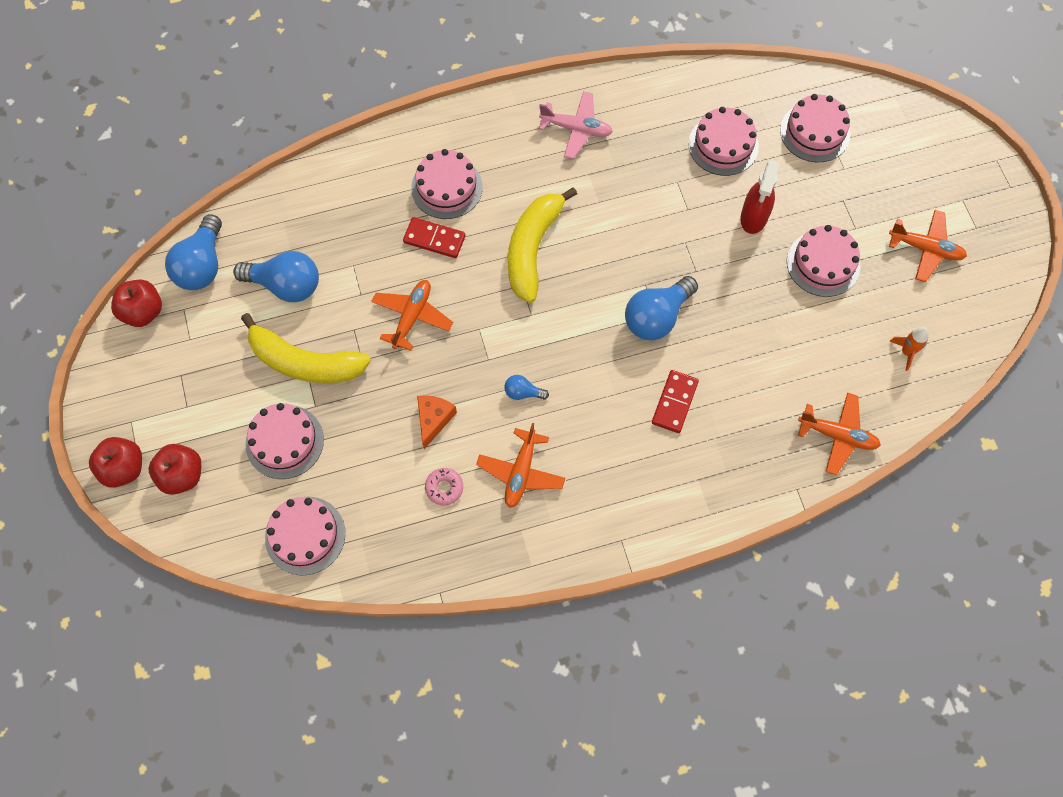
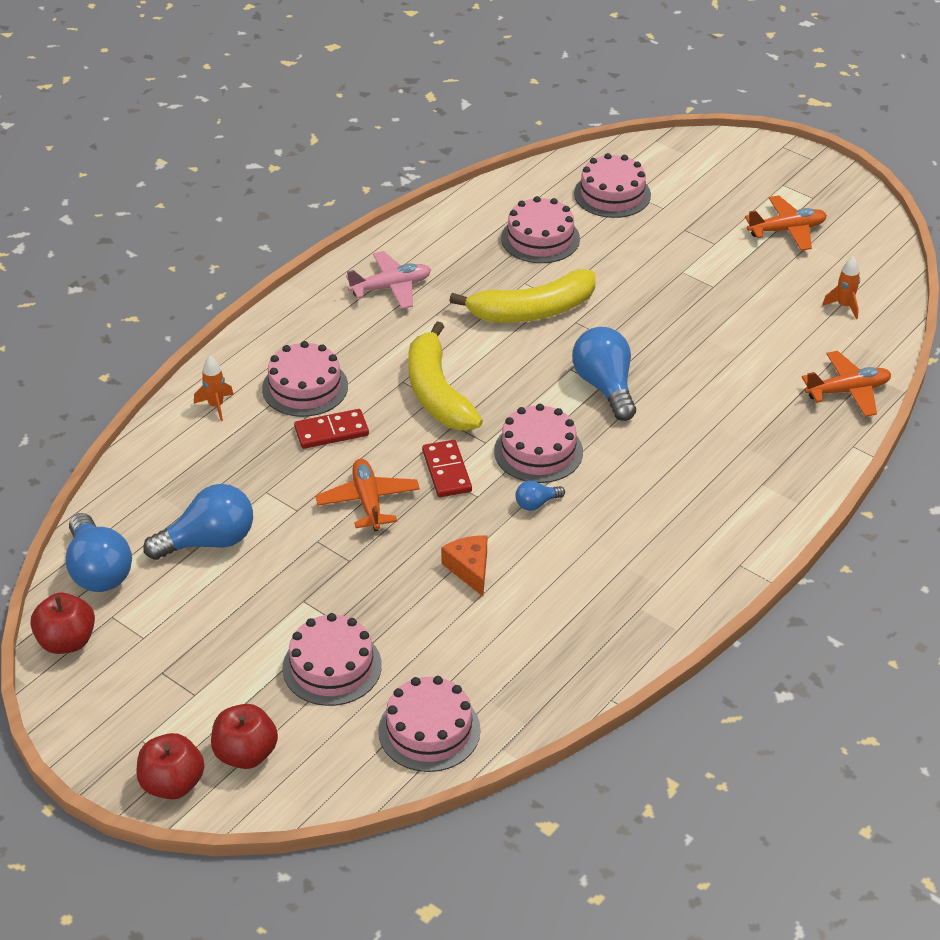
camera: 35 degrees left, 25 degrees down
yellow banana [241,313,371,383] -> yellow banana moved to [449,269,596,322]
pink donut [425,468,463,505] -> none
orange plane [476,423,565,508] -> none
blue light bulb [625,276,698,341] -> blue light bulb turned 150 degrees clockwise [572,327,636,421]
red domino [652,370,699,433] -> red domino moved to [422,440,472,497]
red spray bottle [740,160,779,234] -> none
pink cake [787,225,861,297] -> pink cake moved to [494,404,583,483]
none -> orange rocket [194,356,234,421]

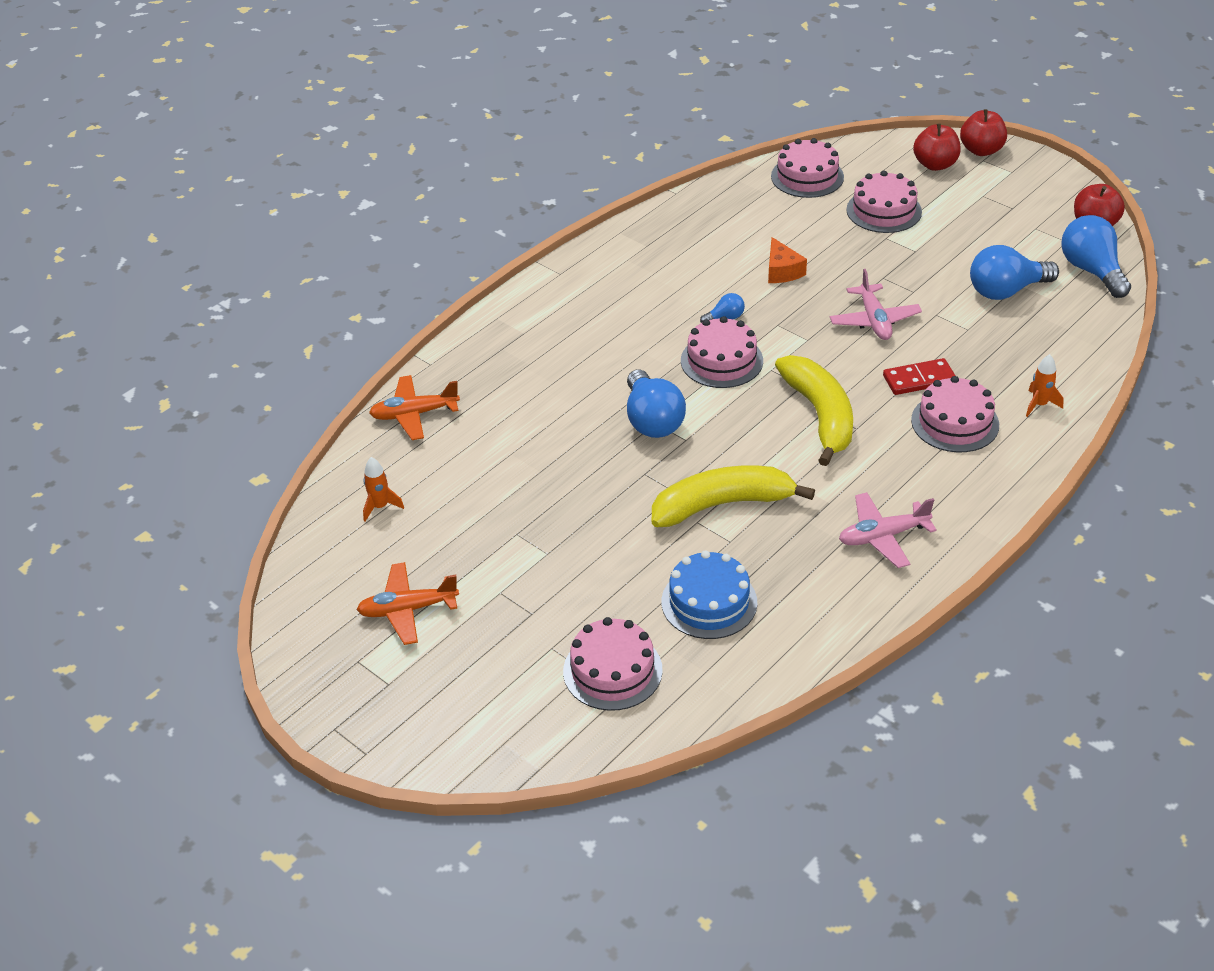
camera: 175 degrees left, 0 degrees up
orange plane [315,459,420,531] -> pink plane [830,269,922,340]
red domino [422,440,472,497] -> none
pink cake [501,196,580,263] -> blue cake [662,550,757,639]

